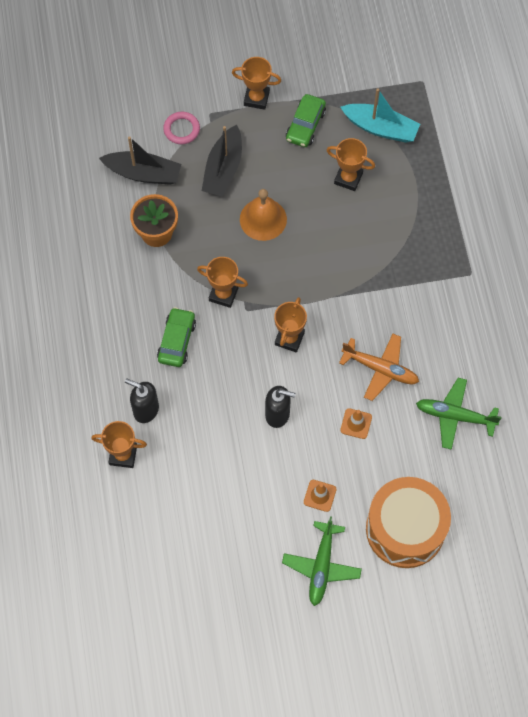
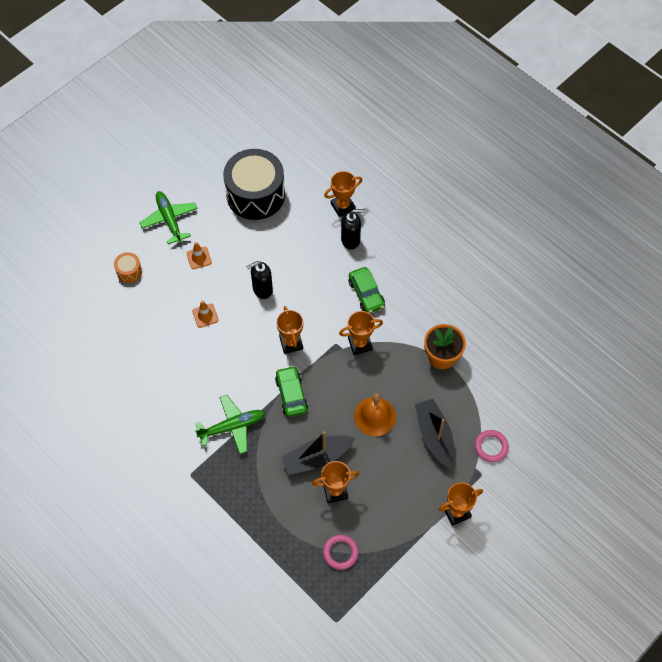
camera: 145 degrees right, 5 degrees down
black boat [99,136,181,185] -> black boat moved to [281,431,355,475]
green car [286,94,326,147] -> green car moved to [275,366,308,417]
orange plane [339,334,419,401] -> none
turquoise boat [341,88,420,143] -> pink ring [323,535,359,570]
orange drum [366,477,451,568] -> orange drum [114,252,142,283], size x0.42
green plane [416,378,502,450] -> green plane moved to [195,395,265,454]
none -> black drum [223,149,285,220]

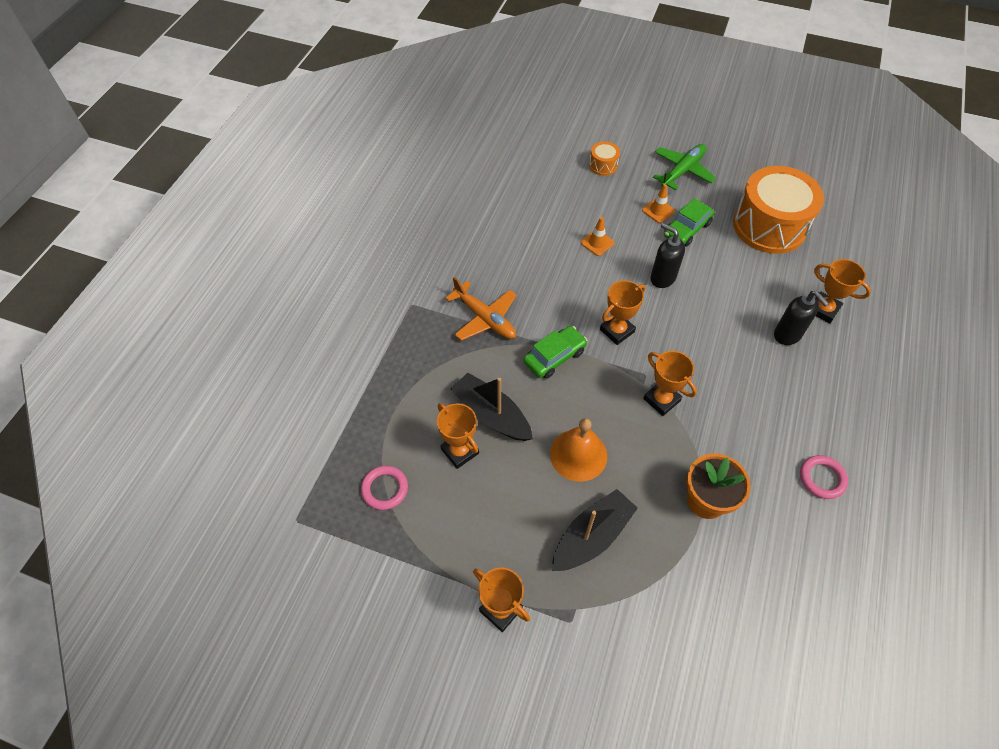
camera: 65 degrees right, 5 degrees down
green plane [195,395,265,454] -> orange plane [445,277,517,341]
black drum [223,149,285,220] -> orange drum [733,166,824,254]
green car [349,267,385,313] -> green car moved to [664,198,714,247]
pink ring [475,430,509,462] -> pink ring moved to [800,455,848,499]

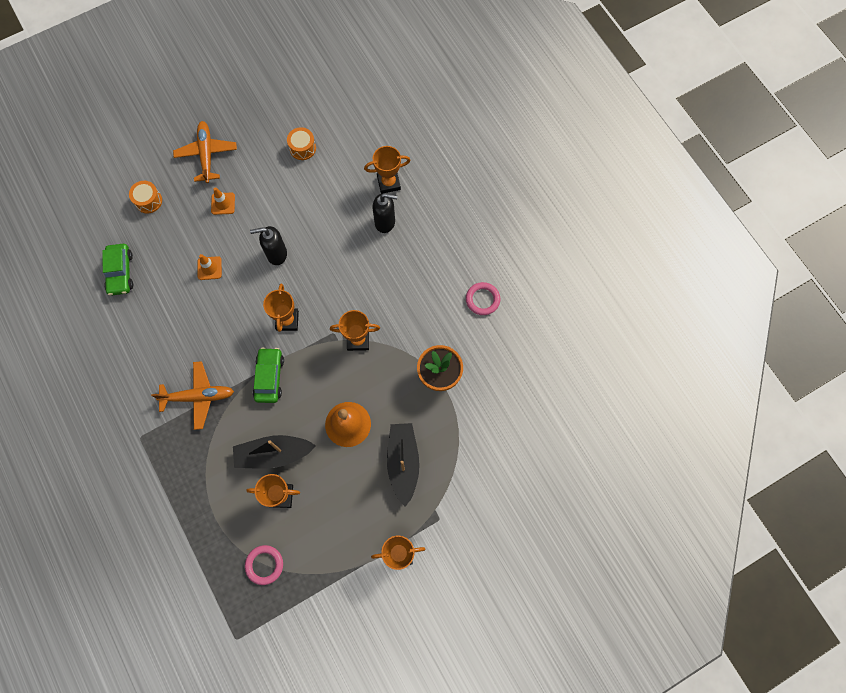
camera: 50 degrees left, 15 degrees up
green plane [653,144,716,190] -> orange plane [173,121,237,183]
green car [664,198,714,247] -> green car moved to [102,244,133,296]
orange drum [733,166,824,254] -> orange drum [287,127,316,160], size x0.42

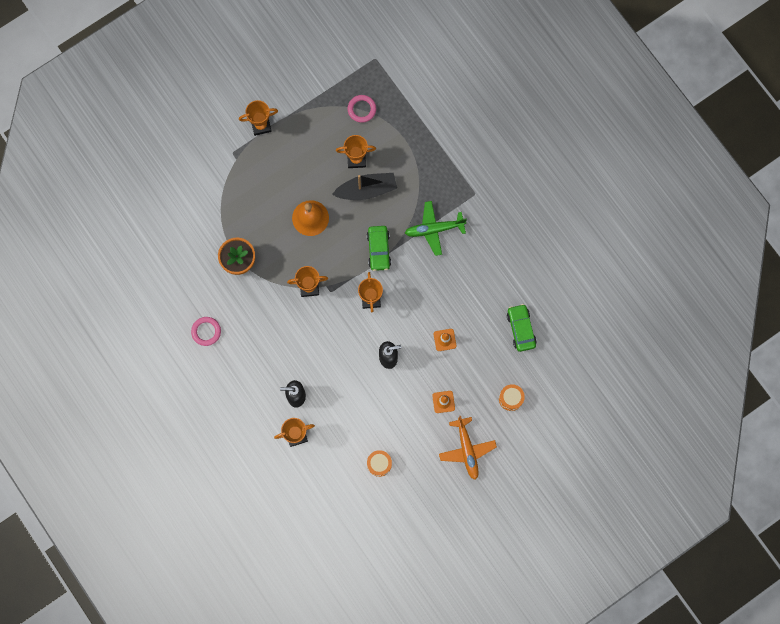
camera: 175 degrees right, 5 degrees up
orange plane [151,361,234,430] -> green plane [405,201,467,256]
black boat [387,423,420,507] -> none

